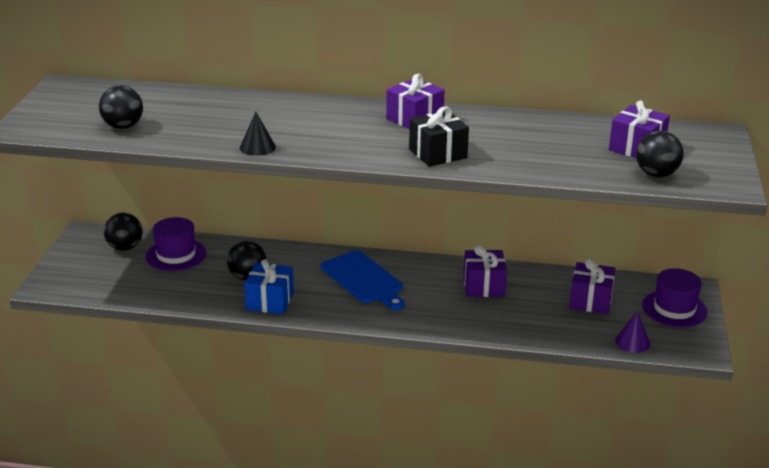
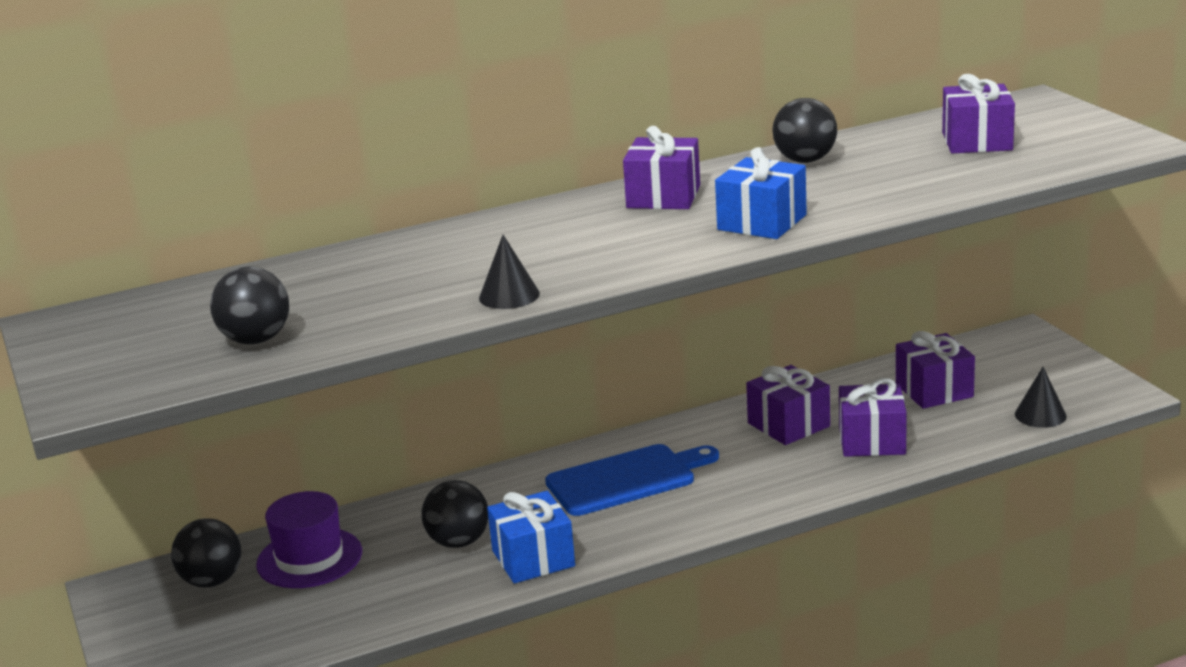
camera: 30 degrees left, 5 degrees down
blue cutting board [321,250,404,310] -> blue cutting board turned 45 degrees counterclockwise [545,444,719,516]
black gift [409,107,469,167] -> blue gift [715,147,807,239]
purple cone [615,311,650,353] -> black cone [1015,367,1067,428]
black ball [636,131,684,177] -> black ball moved to [772,98,837,163]
purple hat [642,268,708,328] -> none
none -> purple gift [839,378,907,457]

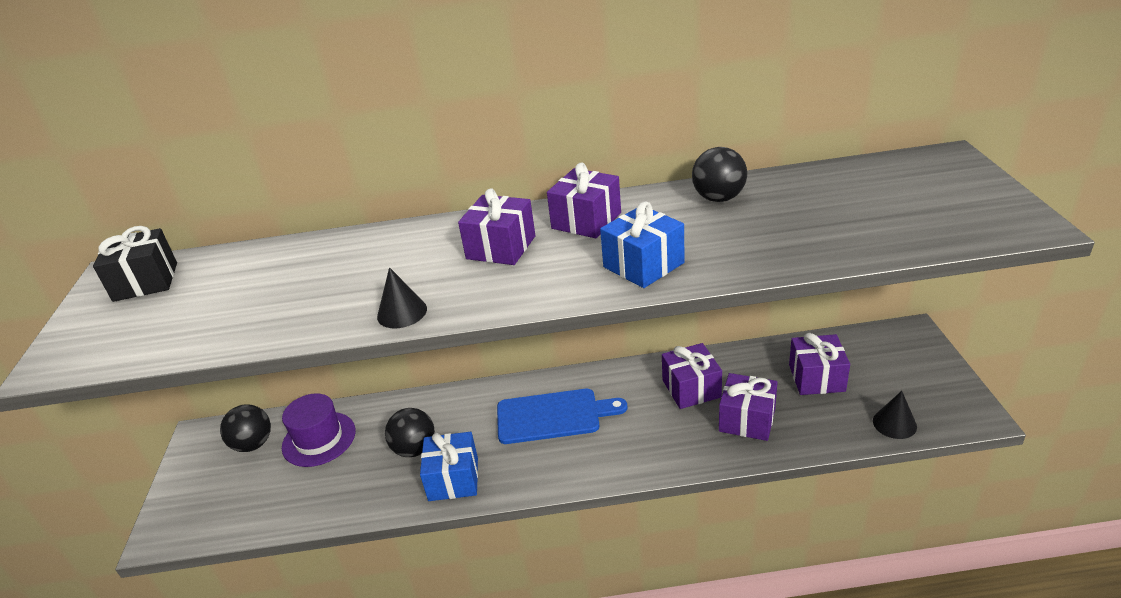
camera: 20 degrees right, 10 degrees up
black ball [210,267,289,344] -> none
purple gift [942,74,1015,154] -> purple gift moved to [458,188,535,265]
none -> black gift [93,226,177,302]

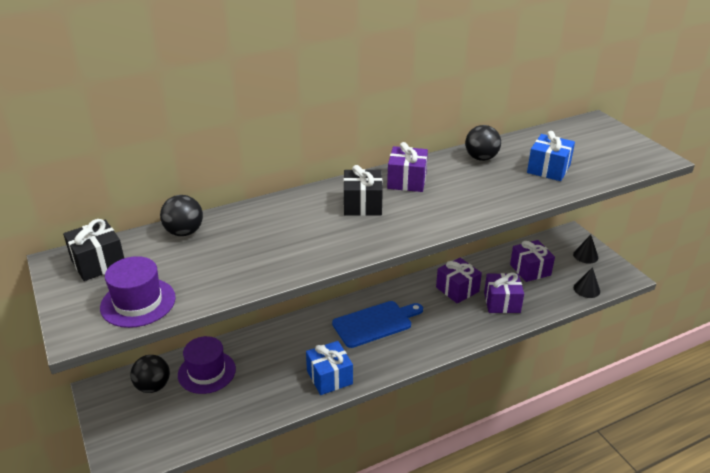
camera: 25 degrees left, 0 degrees up
black cone [377,267,427,328] -> black cone moved to [573,235,598,263]
black ball [385,408,435,457] -> black ball moved to [160,195,203,236]
purple gift [458,188,535,265] -> black gift [343,165,383,216]
blue gift [600,201,685,288] -> blue gift moved to [527,131,575,181]
none -> purple hat [100,256,176,328]

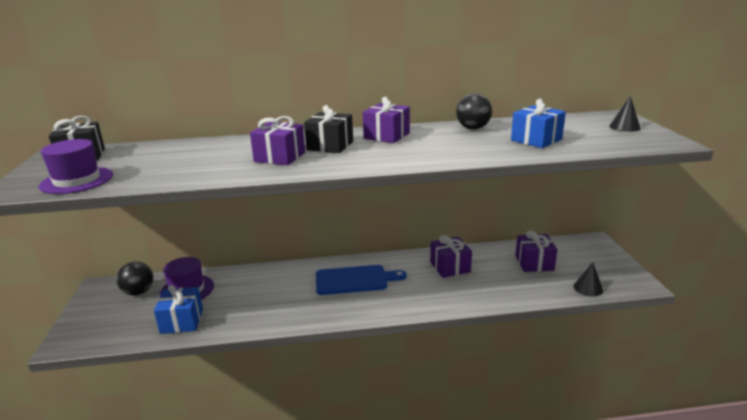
camera: 20 degrees right, 10 degrees down
black ball [160,195,203,236] -> none
blue gift [306,341,353,395] -> blue gift moved to [154,285,203,334]
purple gift [484,273,524,313] -> purple gift moved to [250,116,305,165]
black cone [573,235,598,263] -> black cone moved to [609,96,641,132]

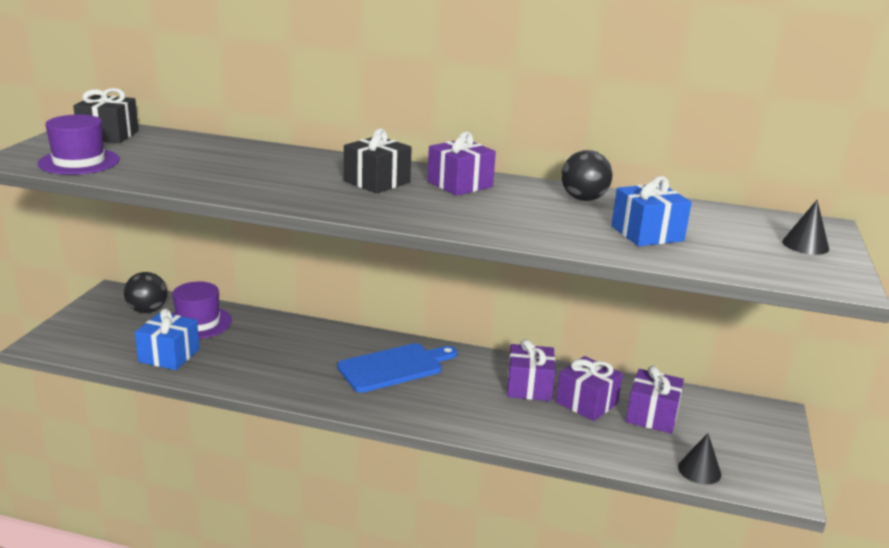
camera: 20 degrees right, 0 degrees up
purple gift [250,116,305,165] -> purple gift moved to [556,356,623,421]
blue cutting board [316,265,407,295] -> blue cutting board turned 45 degrees counterclockwise [337,343,457,393]

